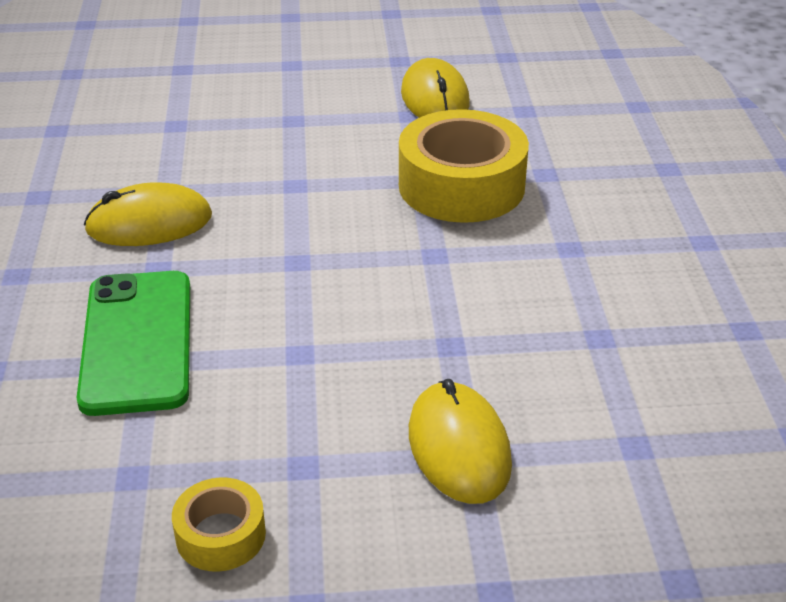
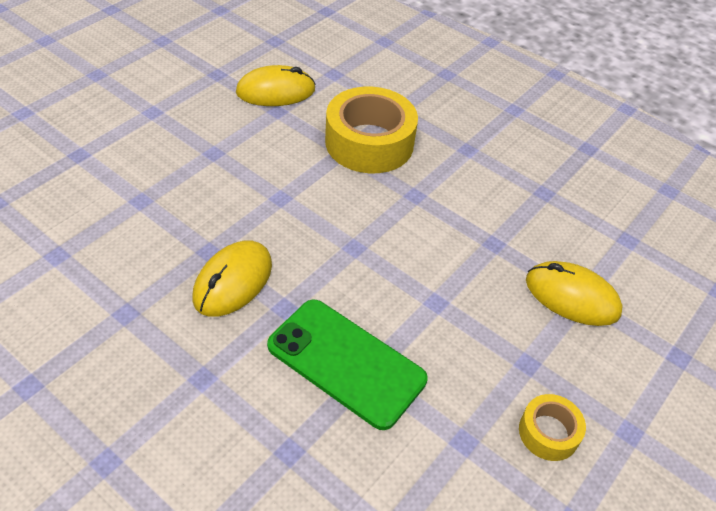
camera: 50 degrees left, 10 degrees up
yellow mouse [401,58,470,118] -> yellow mouse turned 45 degrees counterclockwise [236,65,315,106]

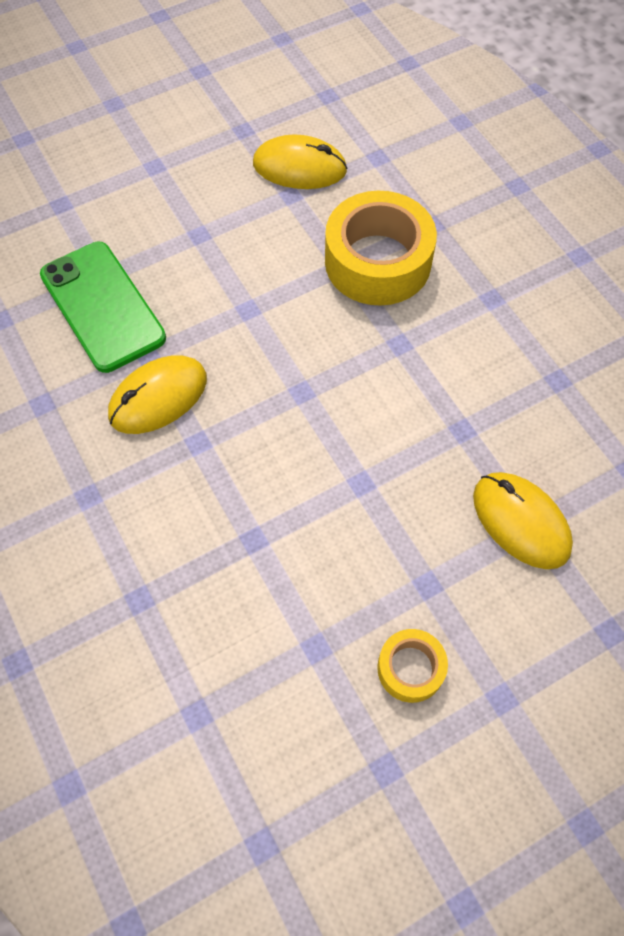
camera: 25 degrees right, 15 degrees up
green phone [267,299,428,430] -> green phone moved to [40,242,166,373]

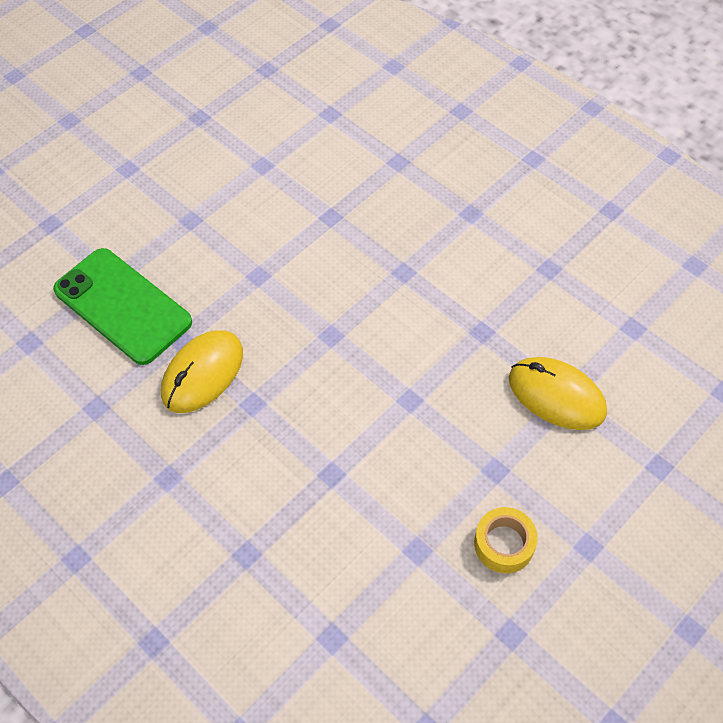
camera: 15 degrees left, 5 degrees down
yellow mouse [253,135,347,189] -> none
yellow tape [325,191,437,306] -> none

